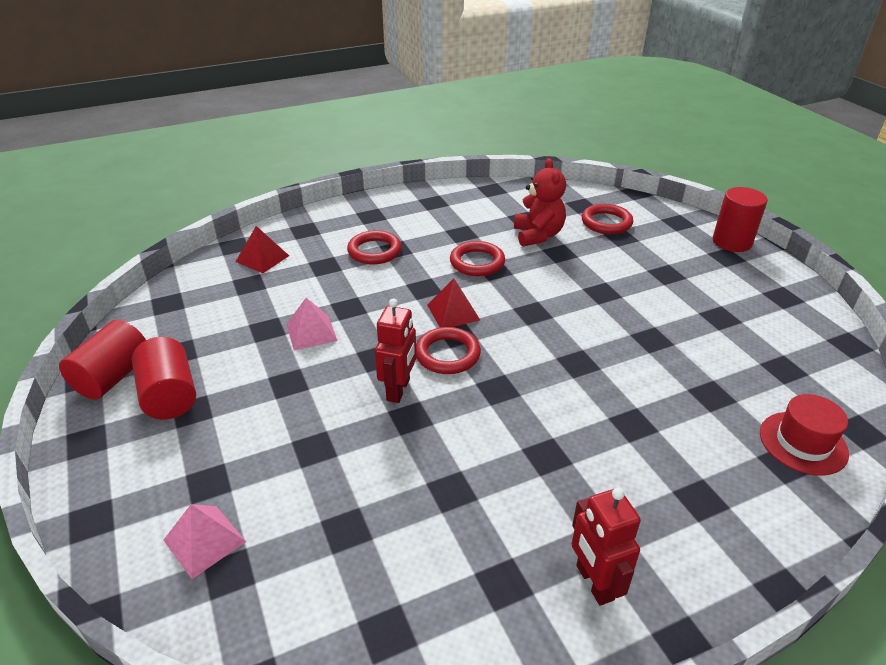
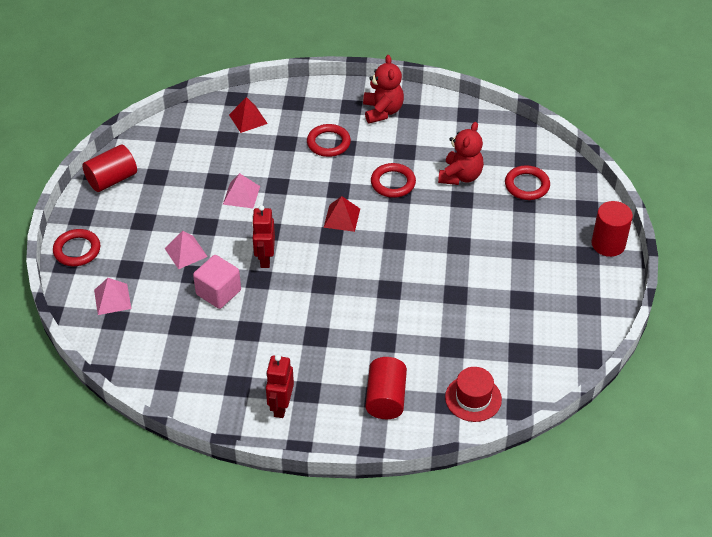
camera: 30 degrees right, 10 degrees up
red cylinder [132,337,196,419] -> red cylinder moved to [365,357,407,419]
red robot [375,298,417,403] -> red robot turned 135 degrees clockwise [252,205,275,268]
red ring [416,327,481,374] -> red ring moved to [53,229,100,266]
none -> pink pyramid [164,231,208,269]
none -> pink cube [193,255,241,309]
none -> red teddy bear [363,55,404,124]

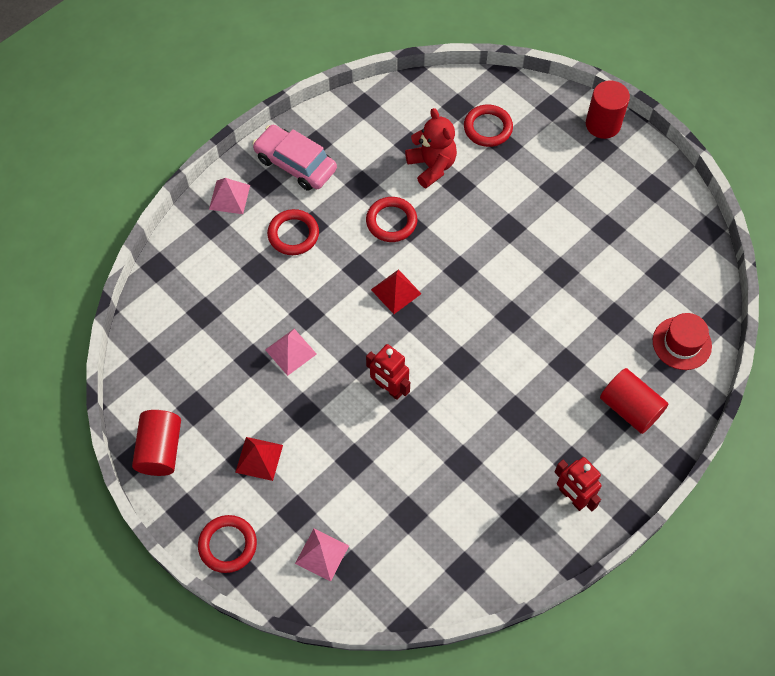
camera: 50 degrees left, 15 degrees up
pink pyramid [164,231,208,269] -> pink pyramid moved to [209,178,250,214]
pink cube [193,255,241,309] -> none
red pyramid [229,97,268,133] -> red pyramid moved to [235,437,283,481]
red teddy bear [363,55,404,124] -> pink car [252,125,337,191]

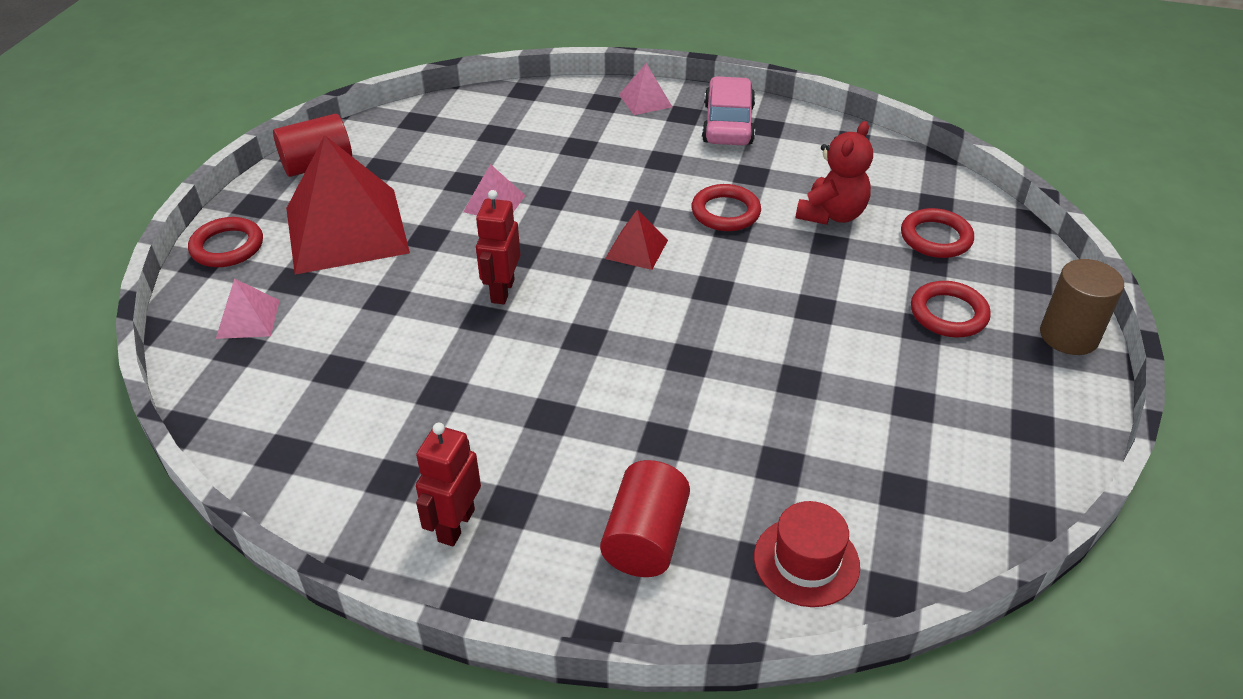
camera: 60 degrees right, 20 degrees down
red pyramid [235,437,283,481] -> red pyramid [286,135,410,275], size x2.27
red ring [267,209,319,255] -> red ring moved to [911,281,991,338]
red cylinder [586,80,630,139] -> brown cylinder [1040,259,1124,355]

